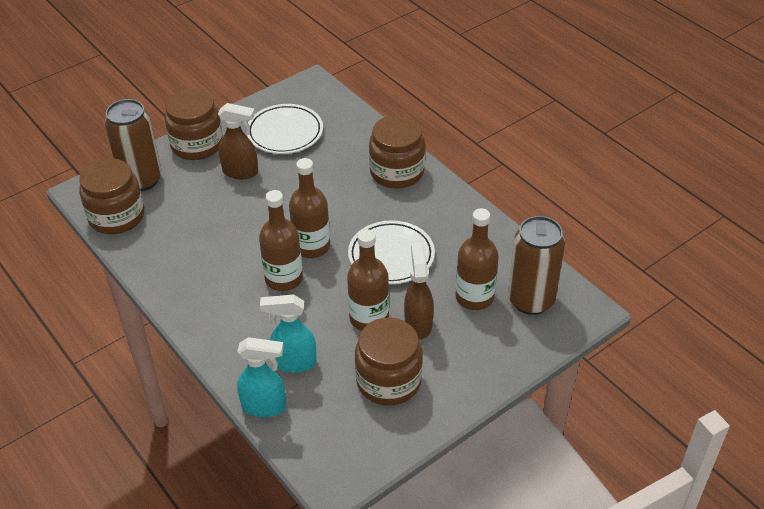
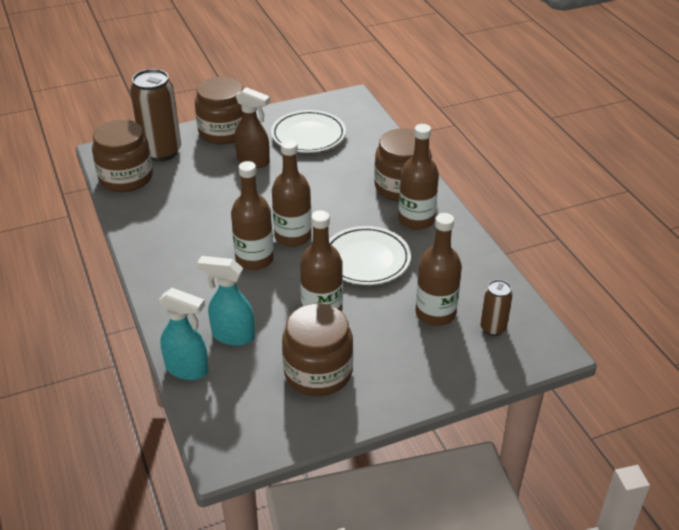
camera: 15 degrees right, 5 degrees down
brown spray bottle [404,243,434,339] -> none
brown can [508,216,565,315] -> brown can [480,280,513,336], size x0.53
none -> brown bottle [398,124,439,230]

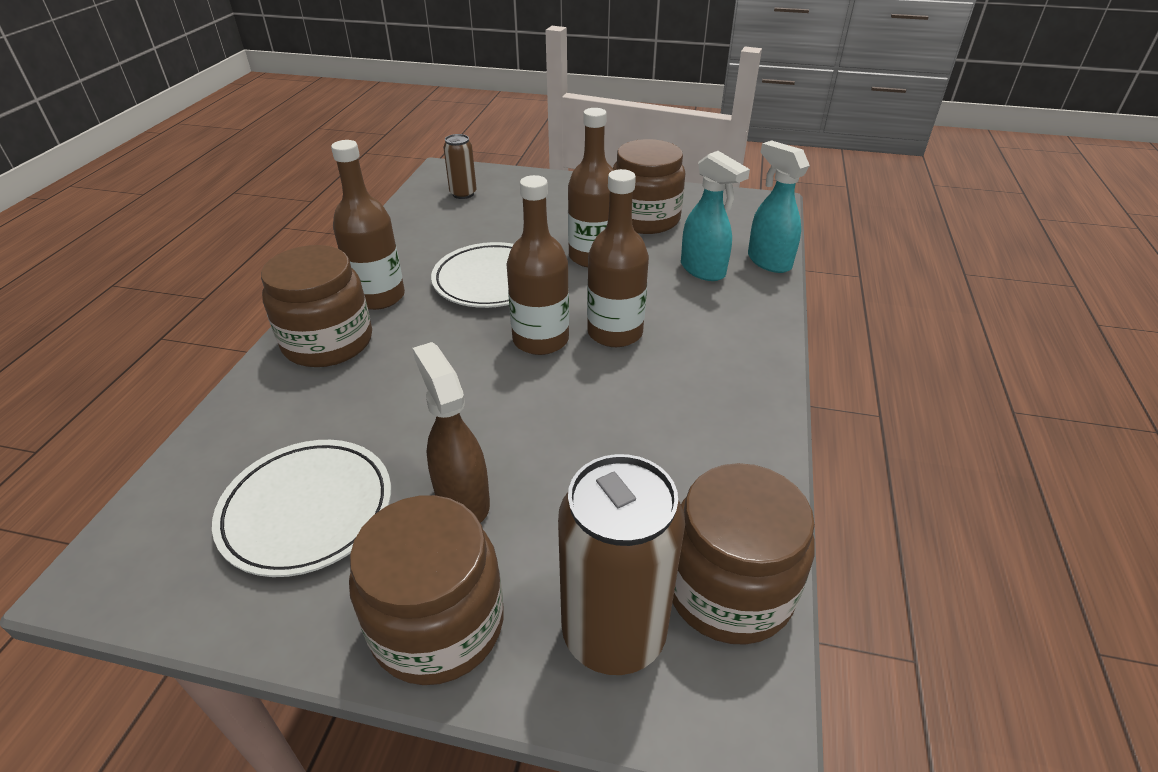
camera: 145 degrees left, 0 degrees up
brown bottle [416,213,462,326] -> none

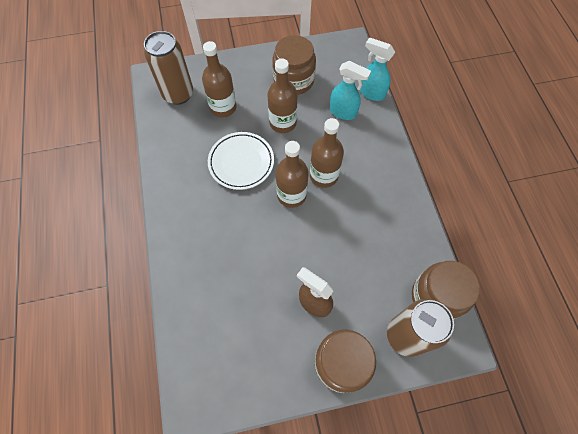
camera: 25 degrees left, 25 degrees up
white plate [212,440,391,577] -> none
brown jar [261,245,372,367] -> none
brown bottle [331,140,405,310] -> brown bottle moved to [202,41,236,117]
brown can [443,134,477,199] -> brown can [144,31,193,105], size x1.88

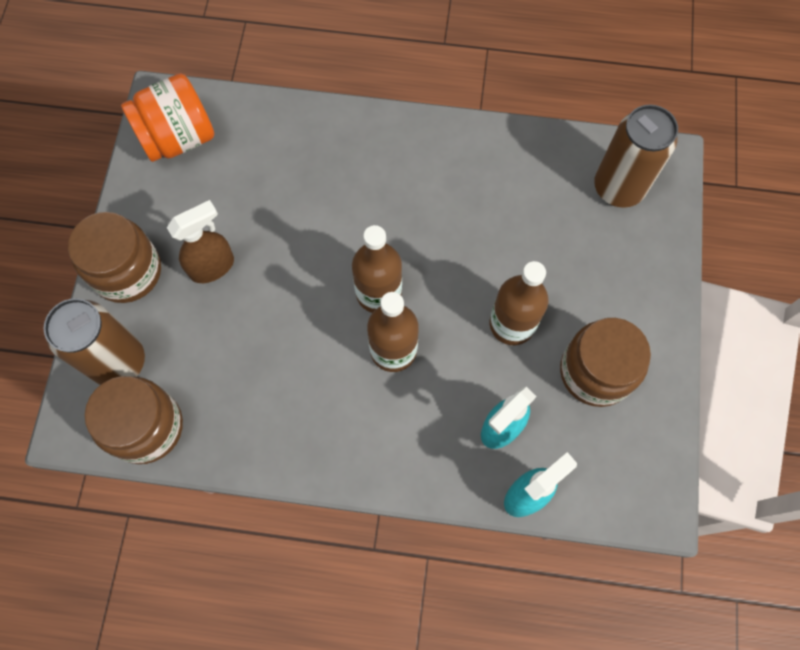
camera: 110 degrees right, 5 degrees up
brown bottle [202,41,236,117] -> none
white plate [208,132,274,190] -> none
none -> orange jar [121,73,214,162]

